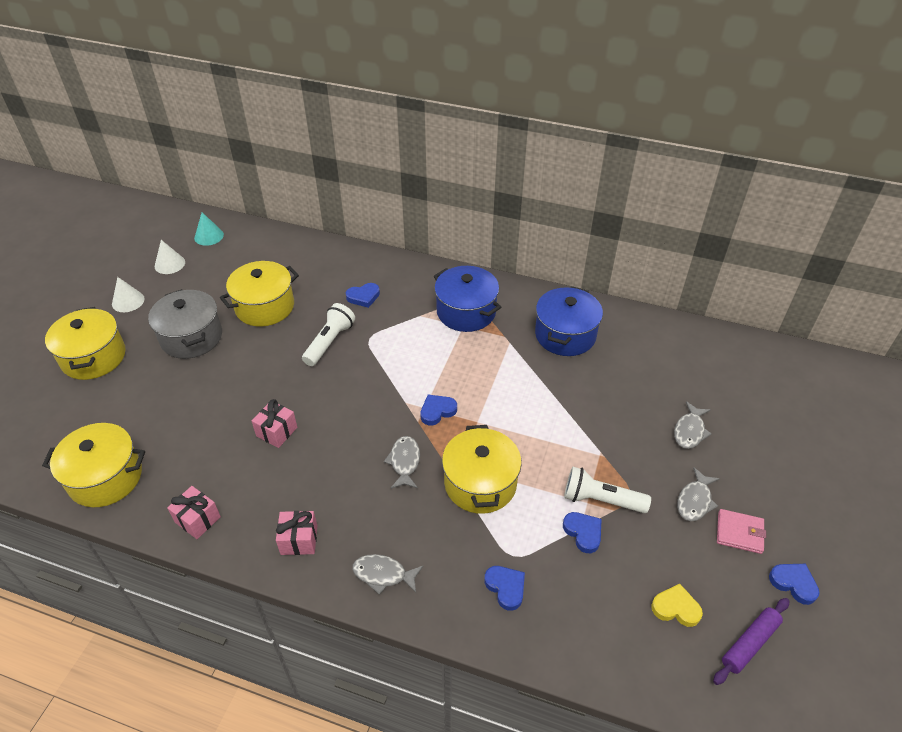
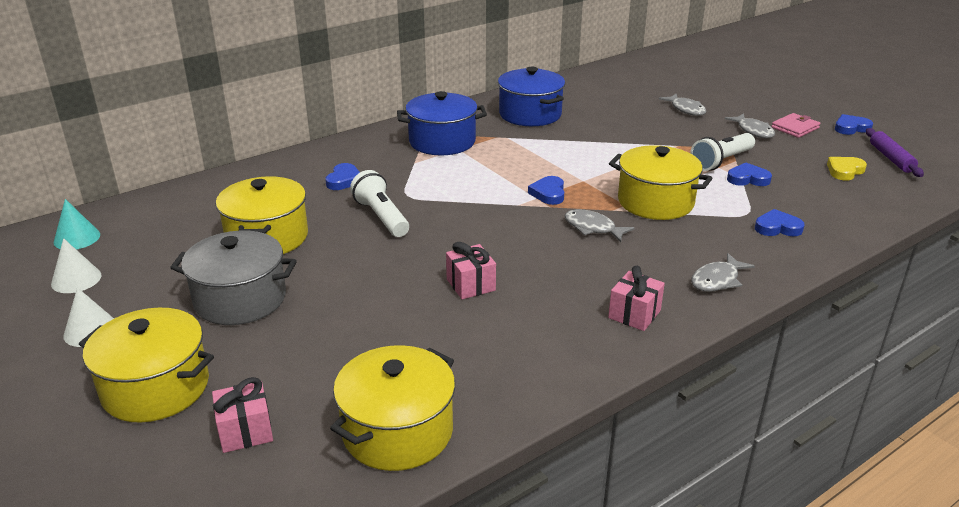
camera: 55 degrees left, 15 degrees down
pink gift [167,486,221,539] -> pink gift moved to [212,377,273,453]

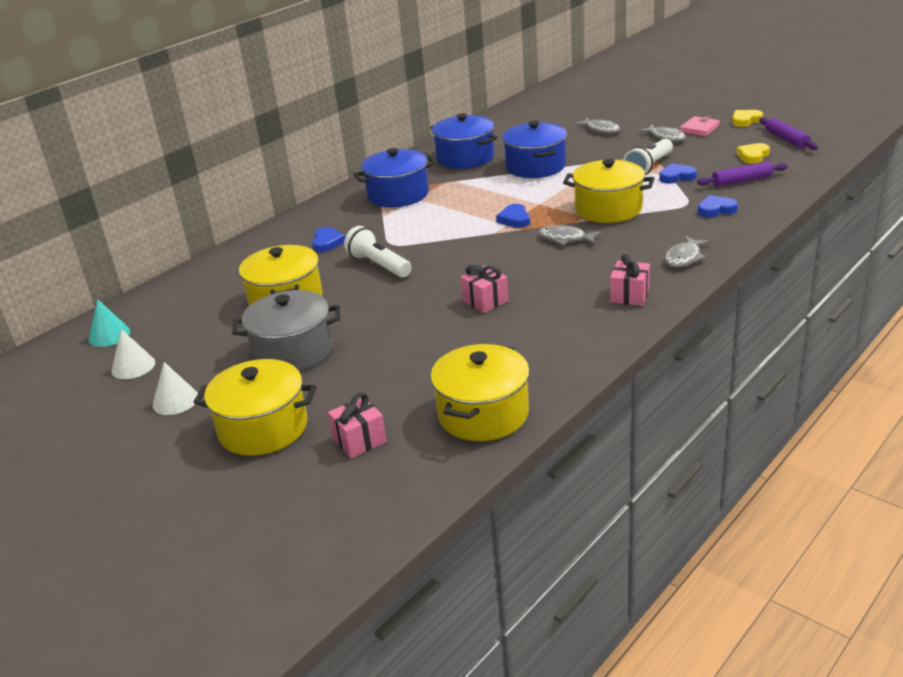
camera: 10 degrees left, 0 degrees up
blue heart [835,114,873,135] -> yellow heart [732,110,763,127]
none -> blue pot [502,121,567,178]
none -> purple rolling pin [697,162,788,187]

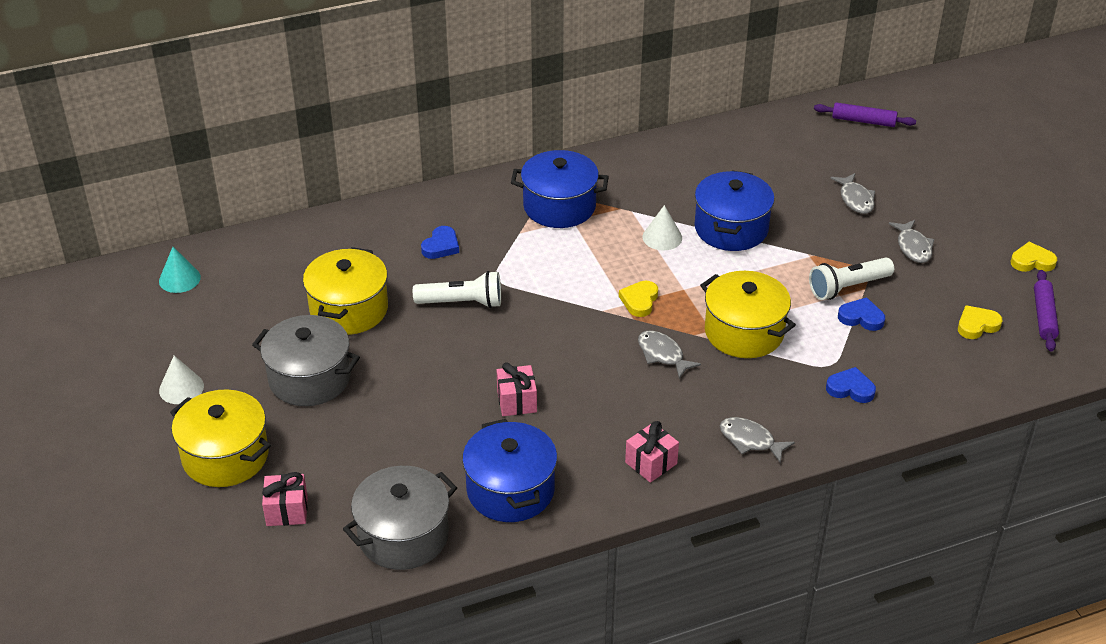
camera: 25 degrees right, 10 degrees up
white cone [111,329,155,379] -> white cone moved to [642,205,682,250]
white flashlight [344,226,412,278] -> white flashlight turned 105 degrees clockwise [413,271,501,308]
blue pot [430,113,497,169] -> blue pot moved to [462,419,557,522]
yellow pot [430,344,530,441] -> grey pot [343,466,457,570]
blue heart [496,204,530,228] -> yellow heart [619,281,658,317]
grey fish [664,236,710,268] -> grey fish turned 60 degrees clockwise [720,417,795,463]
pink wallet [679,116,720,136] -> none
purple rolling pin [697,162,788,187] -> purple rolling pin moved to [814,102,916,127]

